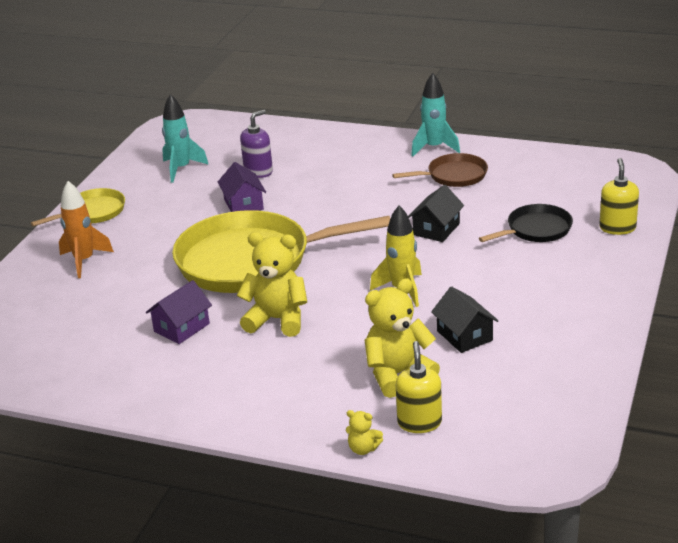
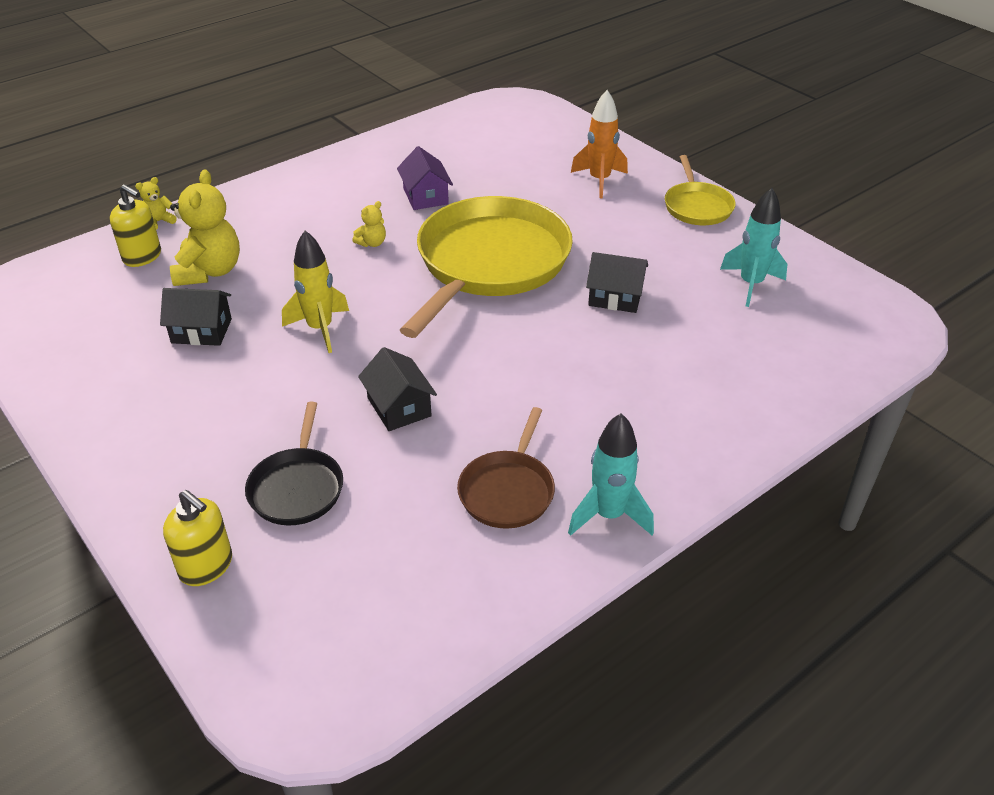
camera: 120 degrees right, 10 degrees up
purple house [218,162,266,212] -> black house [586,252,648,313]
yellow teddy bear [237,232,307,337] -> yellow teddy bear [352,201,386,247], size x0.47
purple soap dispenser [240,110,273,178] -> none

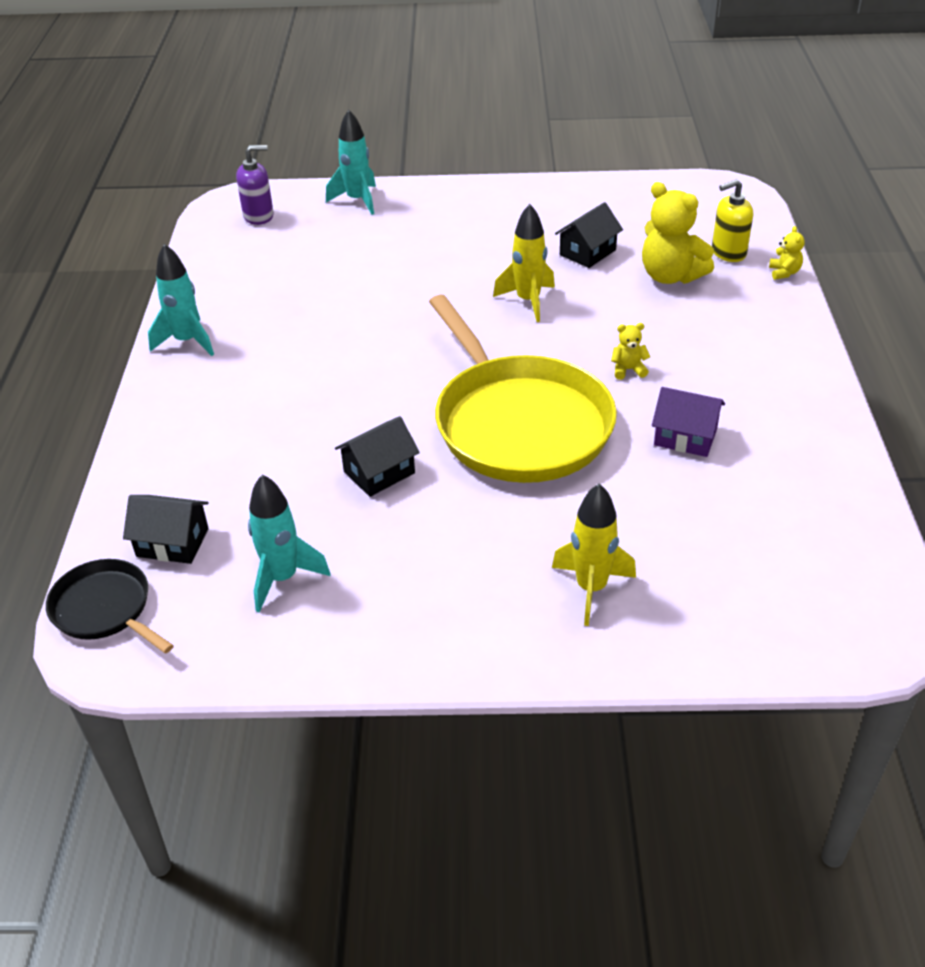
camera: 130 degrees right, 0 degrees up
yellow soap dispenser [163,490,232,586] -> turquoise rocket [326,109,376,215]
black pan [245,402,343,525] -> black pan moved to [46,559,174,654]
yellow teddy bear [352,201,386,247] -> yellow teddy bear turned 90 degrees clockwise [611,323,650,380]
black house [358,347,437,431] -> black house moved to [123,495,209,564]
brown pan [457,407,555,529] -> none
orange rocket [571,90,628,198] -> yellow rocket [552,484,636,626]
yellow pan [665,155,736,225] -> none
none -> purple soap dispenser [236,145,274,225]

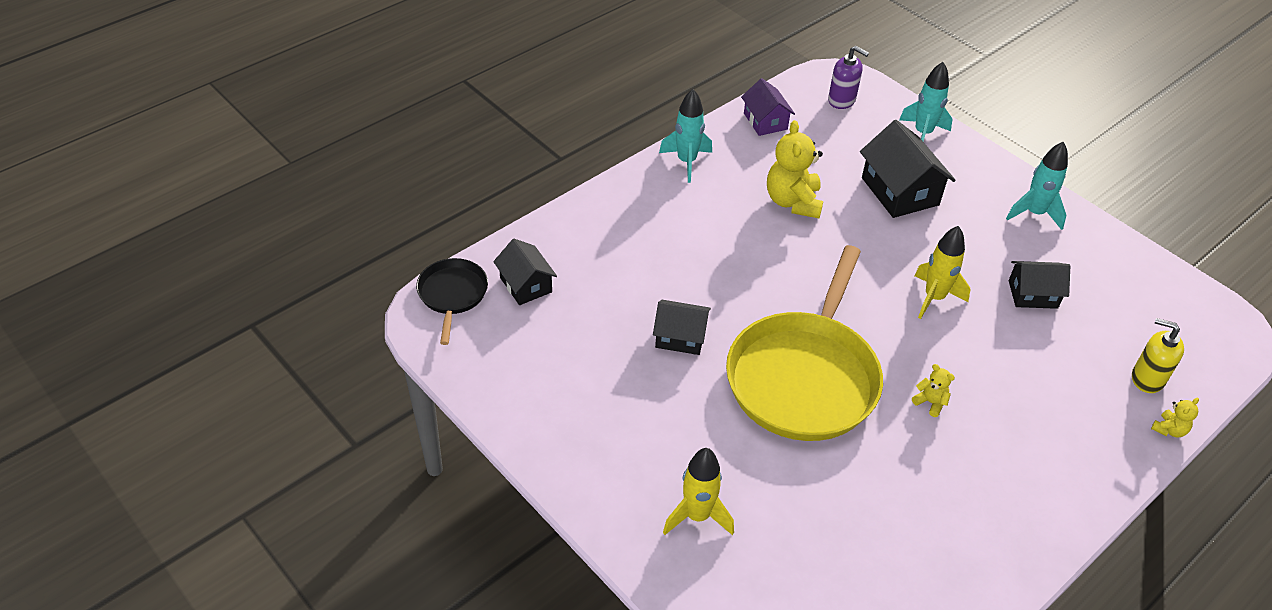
camera: 45 degrees right, 5 degrees up
turquoise rocket [248,474,330,613] -> turquoise rocket moved to [1006,141,1068,230]
yellow teddy bear [642,182,714,284] -> yellow teddy bear moved to [767,120,823,218]
purple house [652,387,725,457] -> purple house moved to [741,78,795,136]
none -> black house [860,120,956,218]

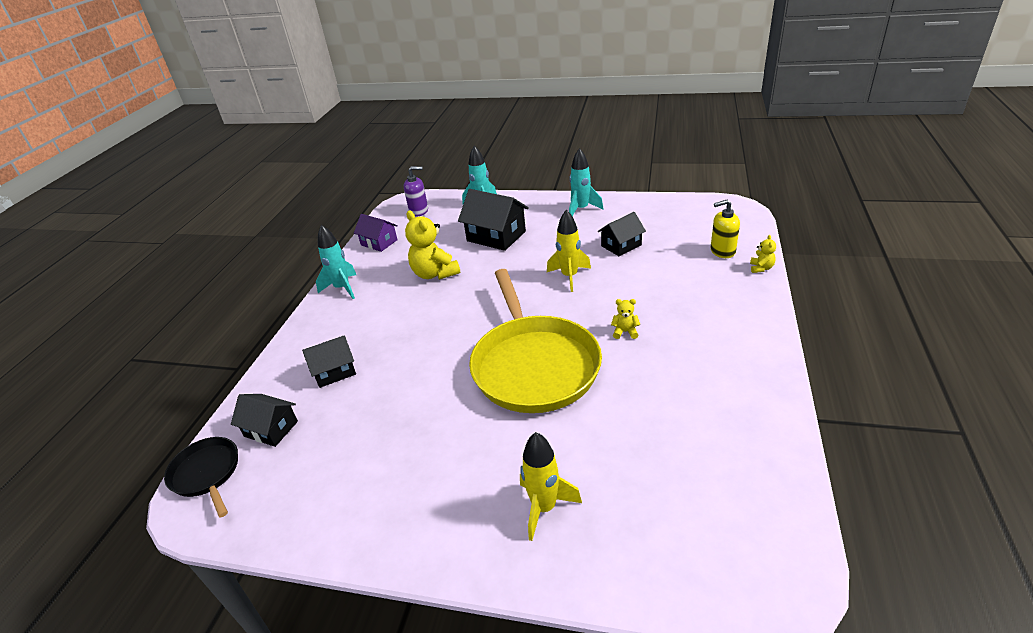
camera: 30 degrees left, 10 degrees down
black house [653,300,711,355] -> black house moved to [302,335,356,388]

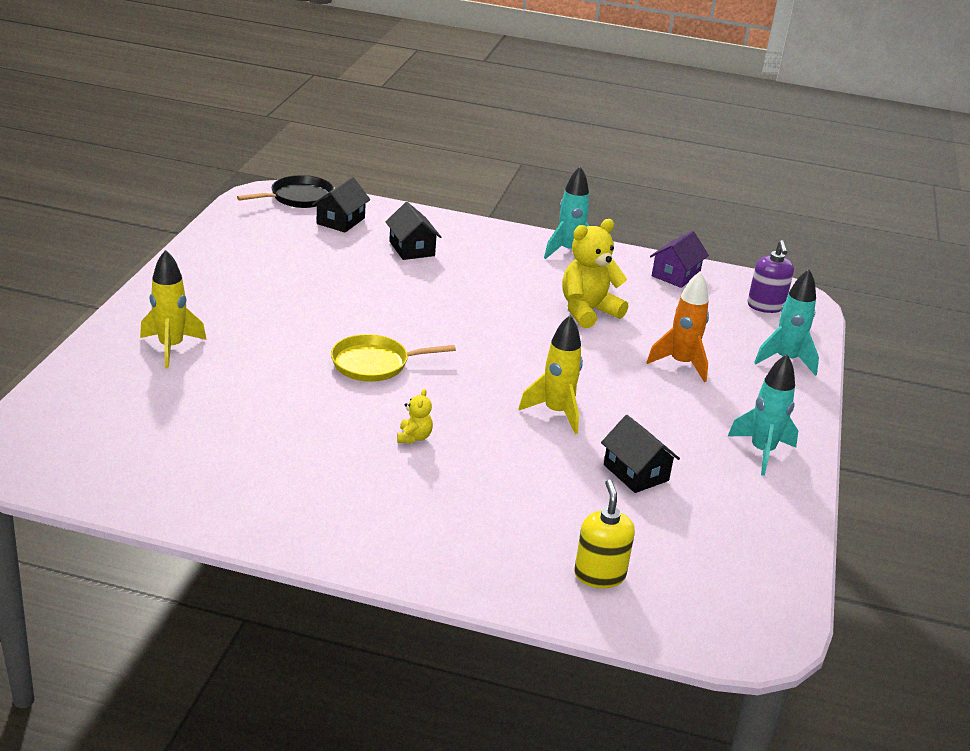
camera: 85 degrees right, 5 degrees down
black house [458,189,529,251] -> orange rocket [646,272,709,382]
yellow pan [469,269,602,413] -> yellow pan [331,334,456,382], size x0.49
yellow teddy bear [750,235,776,273] -> none

